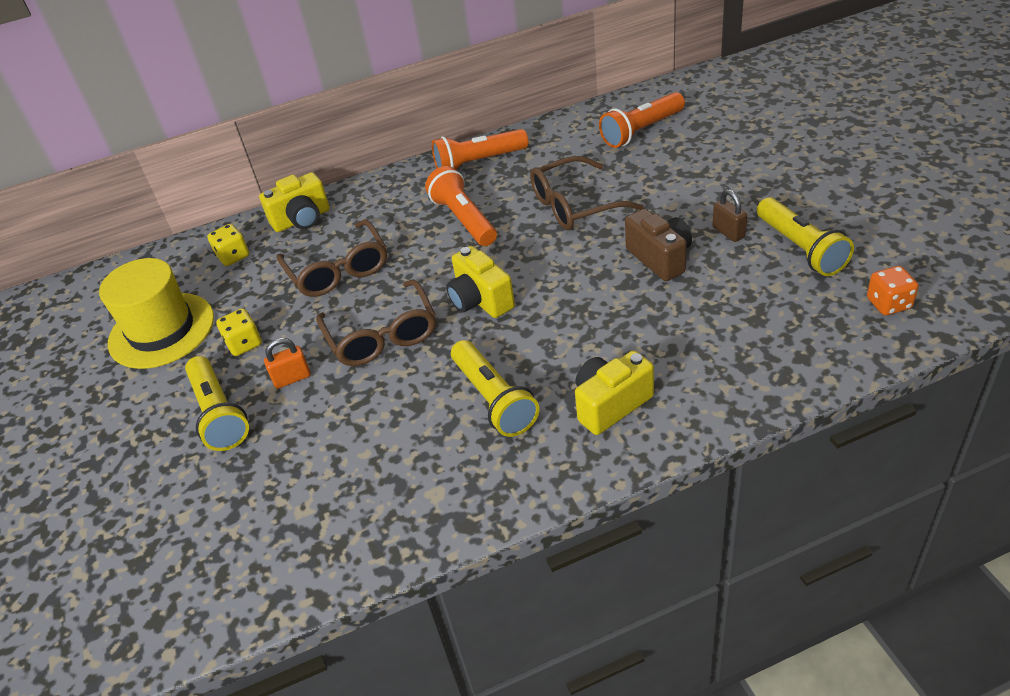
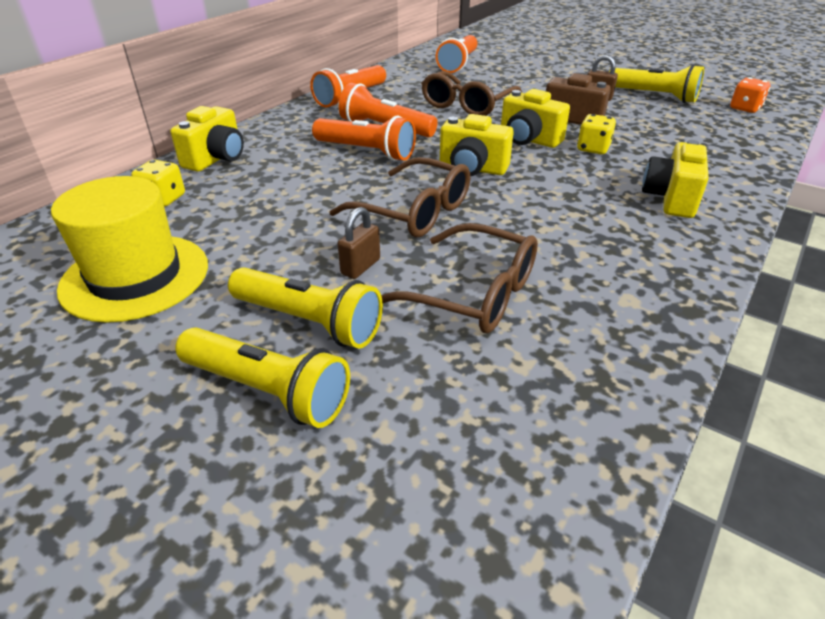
camera: 40 degrees left, 5 degrees down
yellow dice [216,308,262,356] -> yellow dice moved to [577,114,616,154]
orange padlock [264,338,311,389] -> brown padlock [338,207,380,279]
brown glasses [276,219,387,297] -> brown glasses moved to [381,223,538,333]
yellow flashlight [451,340,539,437] -> yellow flashlight moved to [175,327,350,428]
none -> orange flashlight [312,116,416,161]
none -> yellow camera [501,89,570,148]

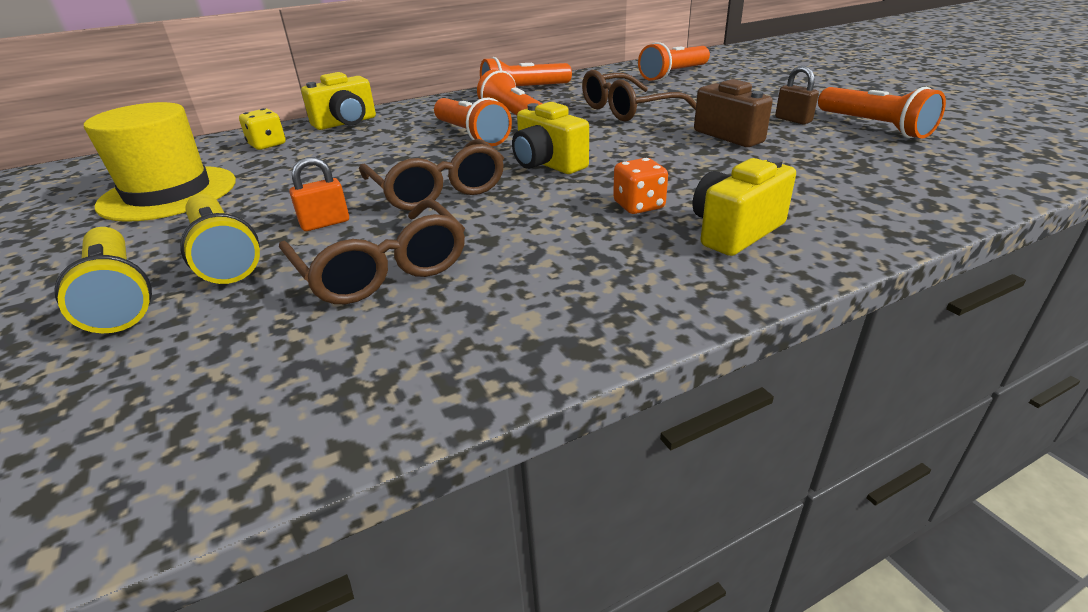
camera: 30 degrees right, 5 degrees down
brown padlock [338,207,380,279] -> orange padlock [289,157,349,231]
yellow camera [501,89,570,148] -> none
yellow dice [577,114,616,154] -> none
yellow flashlight [609,64,704,103] -> orange flashlight [818,87,946,139]
orange dice [730,77,771,113] -> orange dice moved to [613,158,668,214]

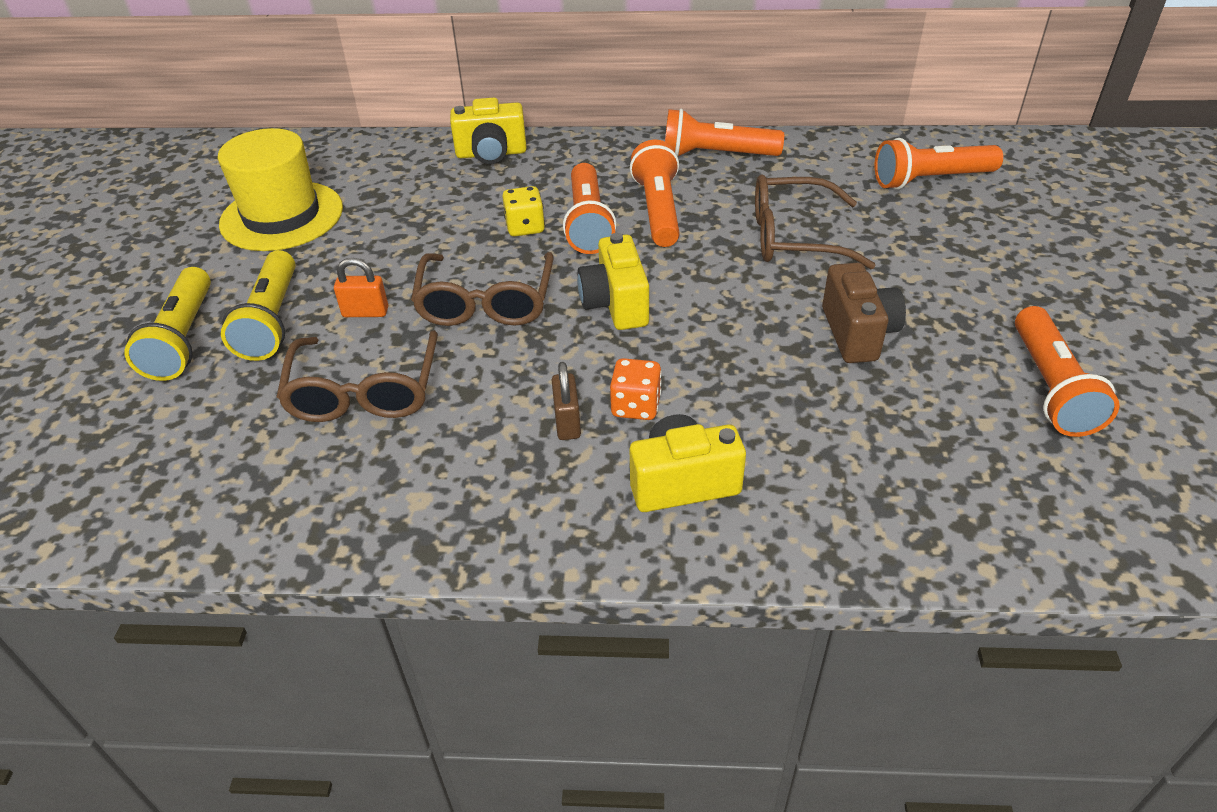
camera: 30 degrees right, 10 degrees up
yellow dice [239,108,286,150] -> yellow dice moved to [502,186,545,236]
brown padlock [775,66,819,125] -> brown padlock moved to [552,362,581,440]

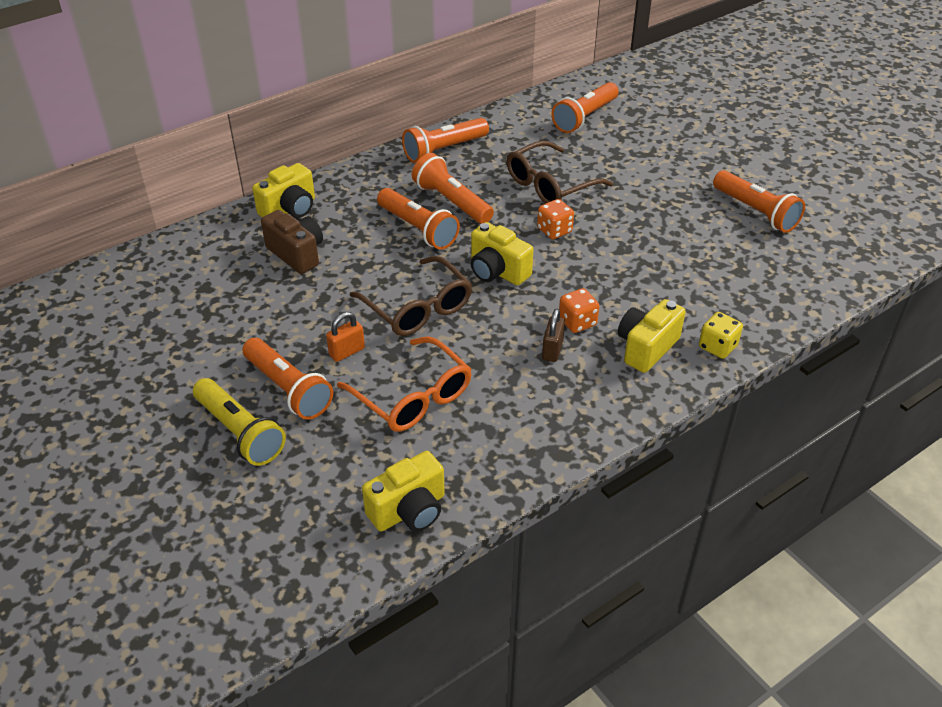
camera: 40 degrees left, 0 degrees up
yellow hat [218,128,343,251] -> none
yellow flashlight [221,250,295,361] -> orange flashlight [242,338,333,420]
brown glasses [276,330,438,422] -> orange glasses [337,336,472,432]
yellow dice [502,186,545,236] -> yellow dice moved to [699,312,743,359]
brown padlock [552,362,581,440] -> brown padlock turned 60 degrees clockwise [542,308,565,362]
brown camera [822,263,906,363] -> brown camera moved to [261,210,323,274]
none -> yellow camera [362,451,445,532]
none -> orange dice [537,199,574,239]

